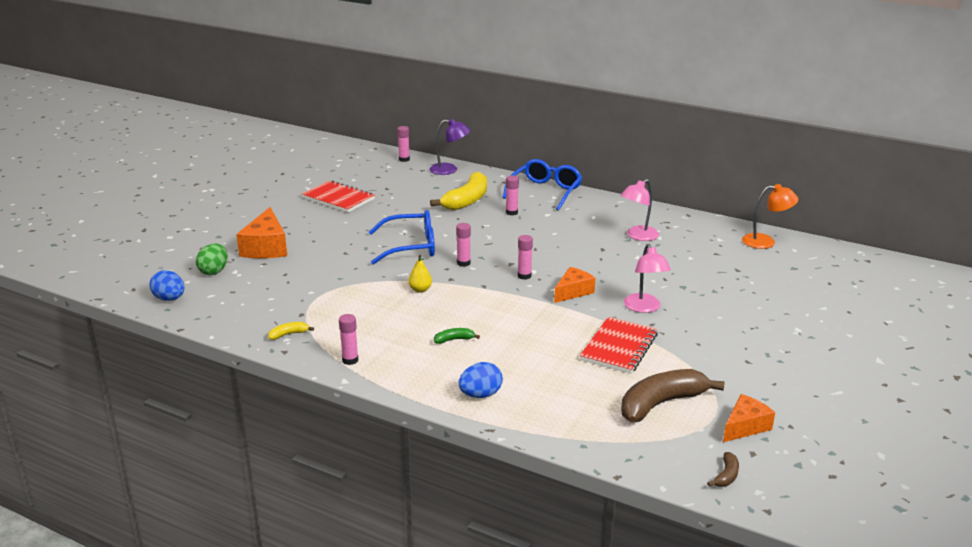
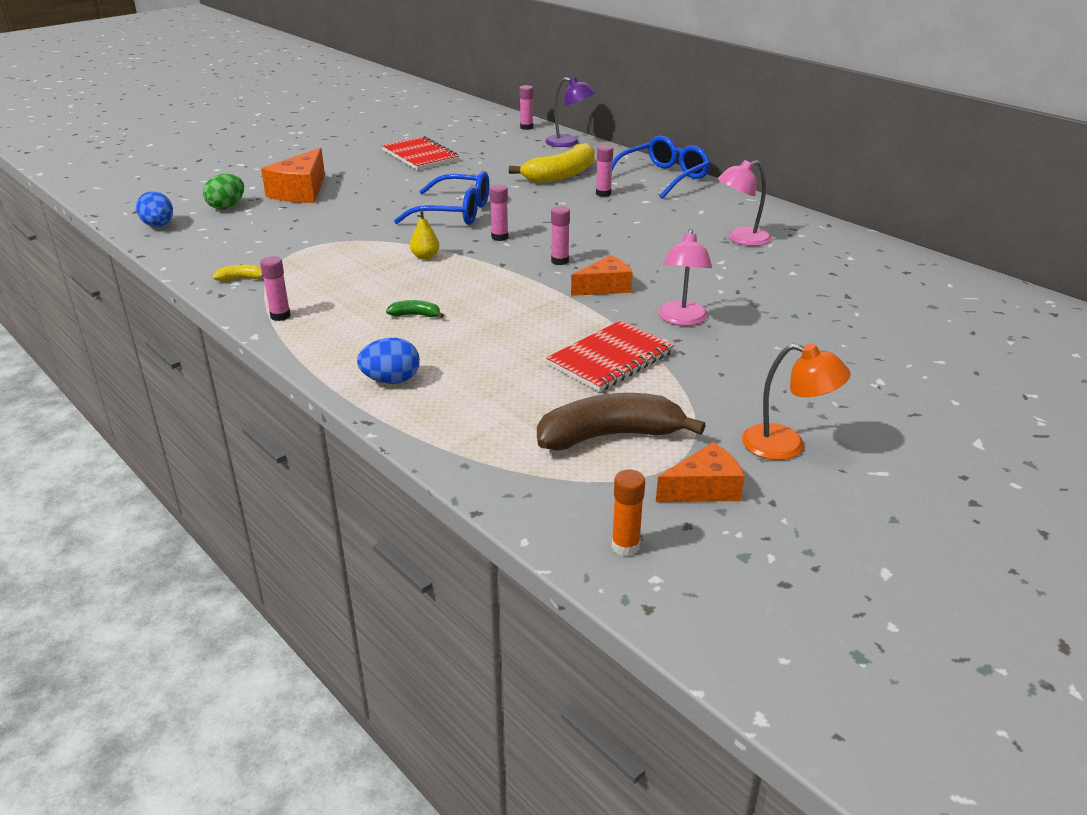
camera: 20 degrees right, 5 degrees up
brown banana [707,452,739,487] -> orange glue stick [612,470,645,556]
orange lamp [742,184,799,249] -> orange lamp moved to [742,343,851,460]

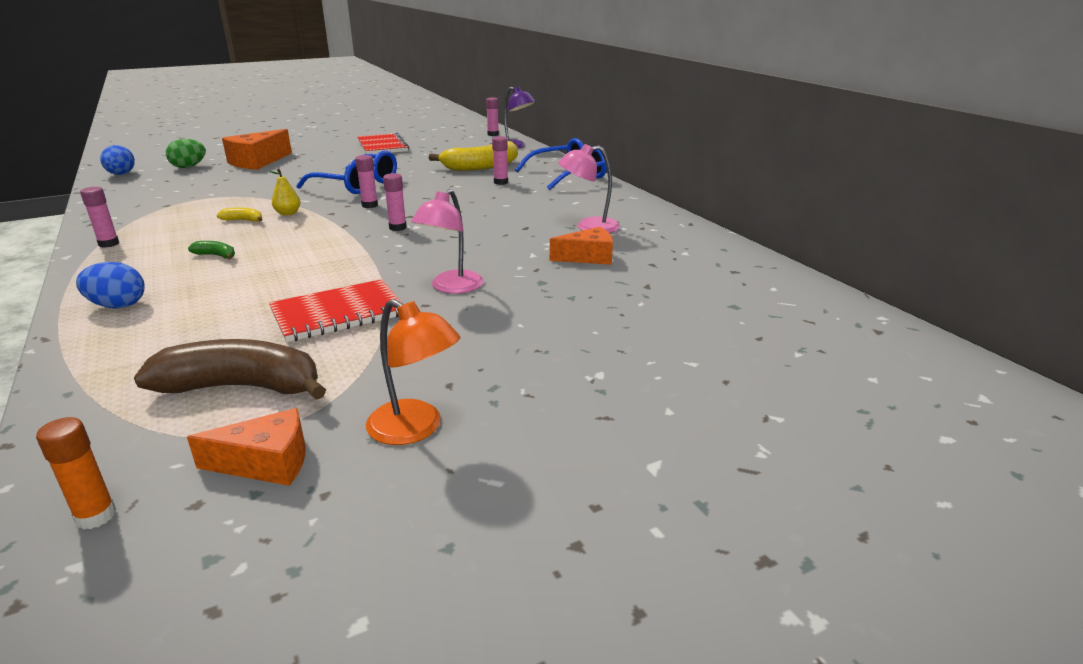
camera: 15 degrees right, 5 degrees down
yellow banana [213,265,263,281] -> yellow banana moved to [217,208,262,222]
orange cheese [571,255,633,296] -> orange cheese moved to [550,227,613,265]

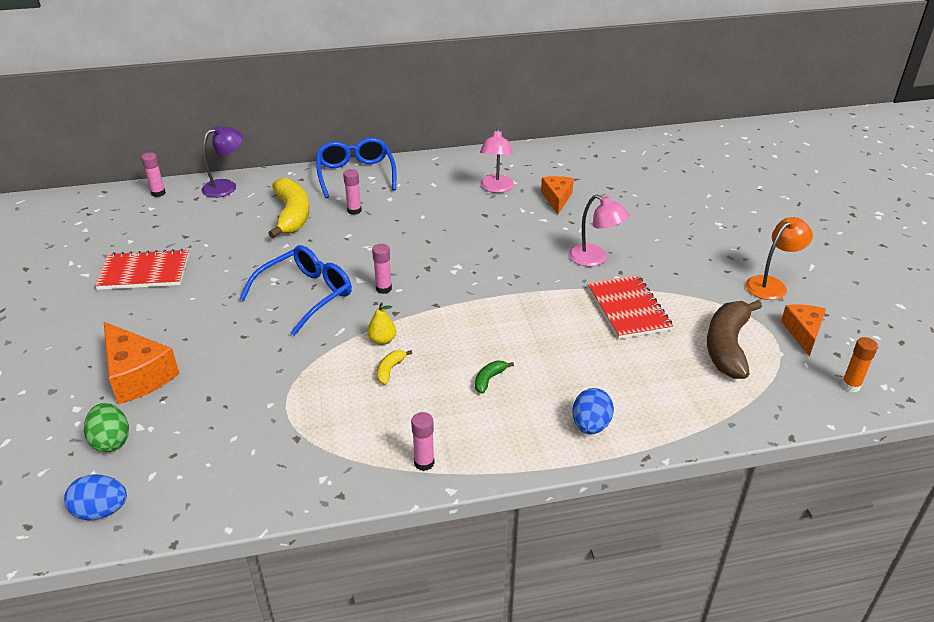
camera: 75 degrees left, 10 degrees up
pink glue stick [383,173,407,231] -> none

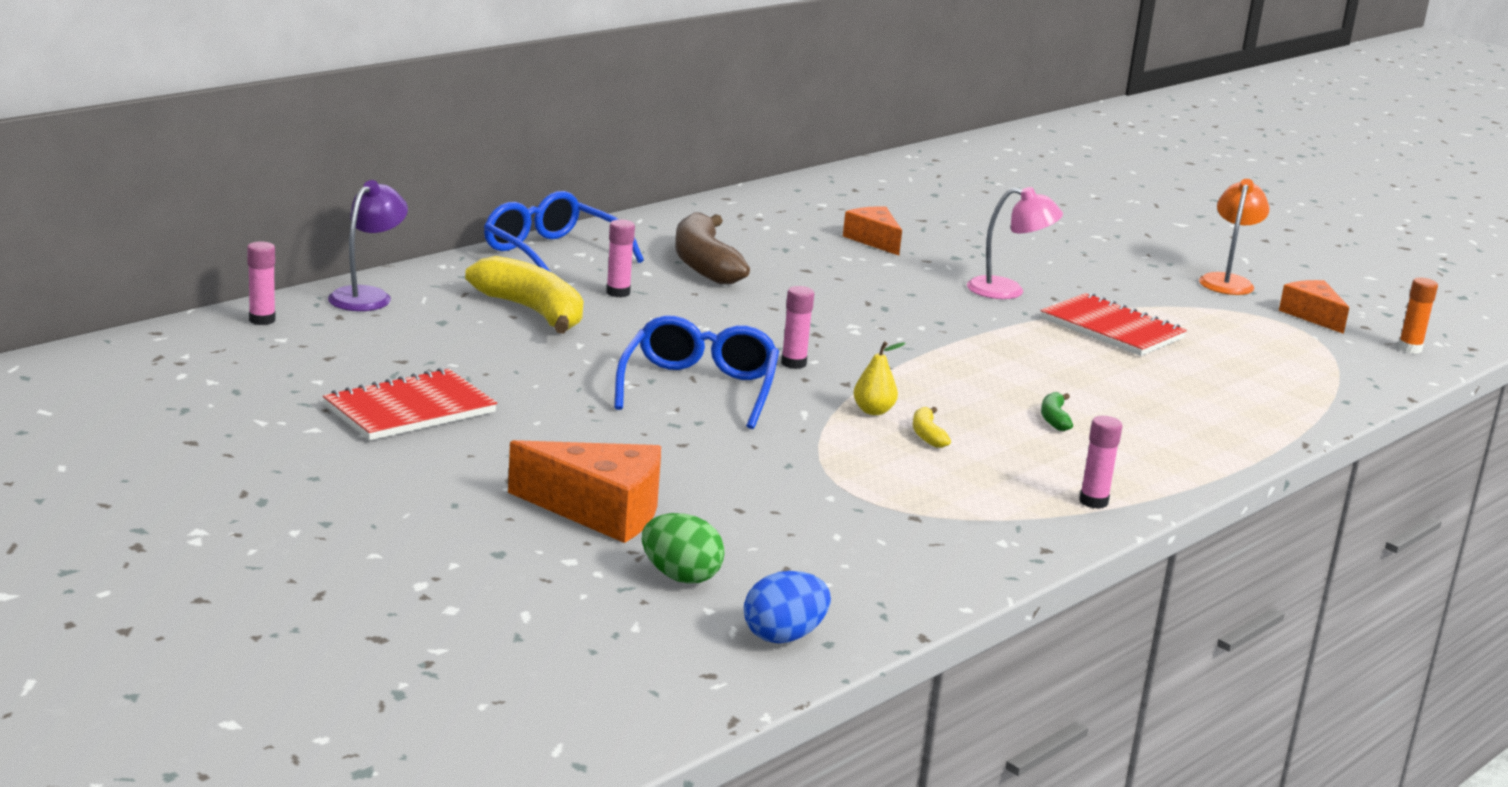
camera: 35 degrees left, 15 degrees down
pink lamp [480,127,514,193] -> none
blue egg [573,388,614,434] -> none
brown banana [707,300,762,379] -> brown banana moved to [675,212,750,285]

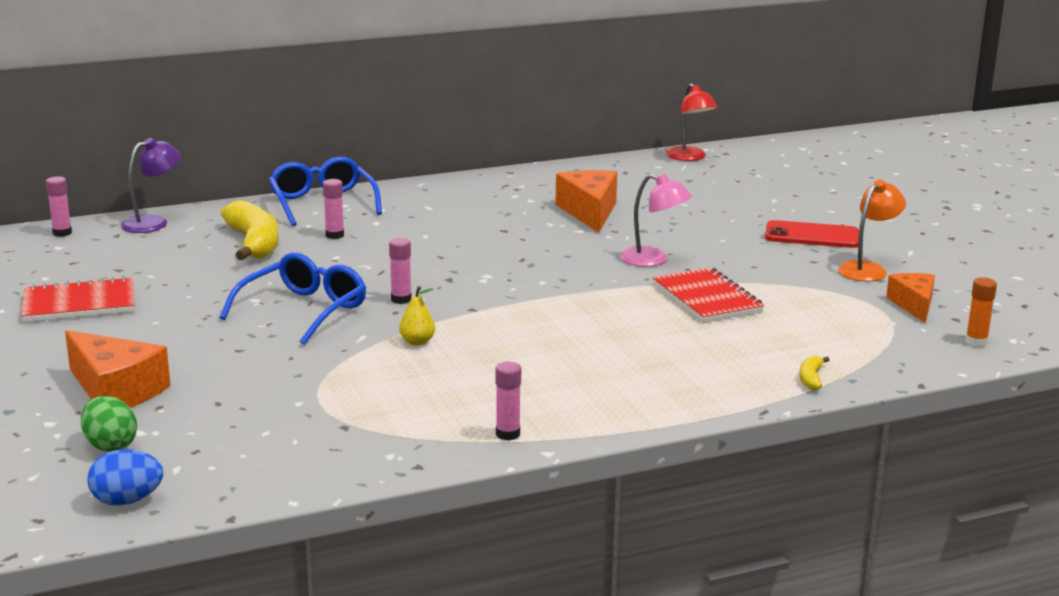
camera: 25 degrees right, 0 degrees up
brown banana [675,212,750,285] -> none
orange cheese [843,206,902,256] -> orange cheese [555,170,617,233], size x1.54
yellow banana [913,407,951,448] -> yellow banana moved to [799,356,830,390]
green banana [1041,392,1073,431] -> none
none -> red lamp [666,83,717,161]
none -> red phone [765,220,859,248]

